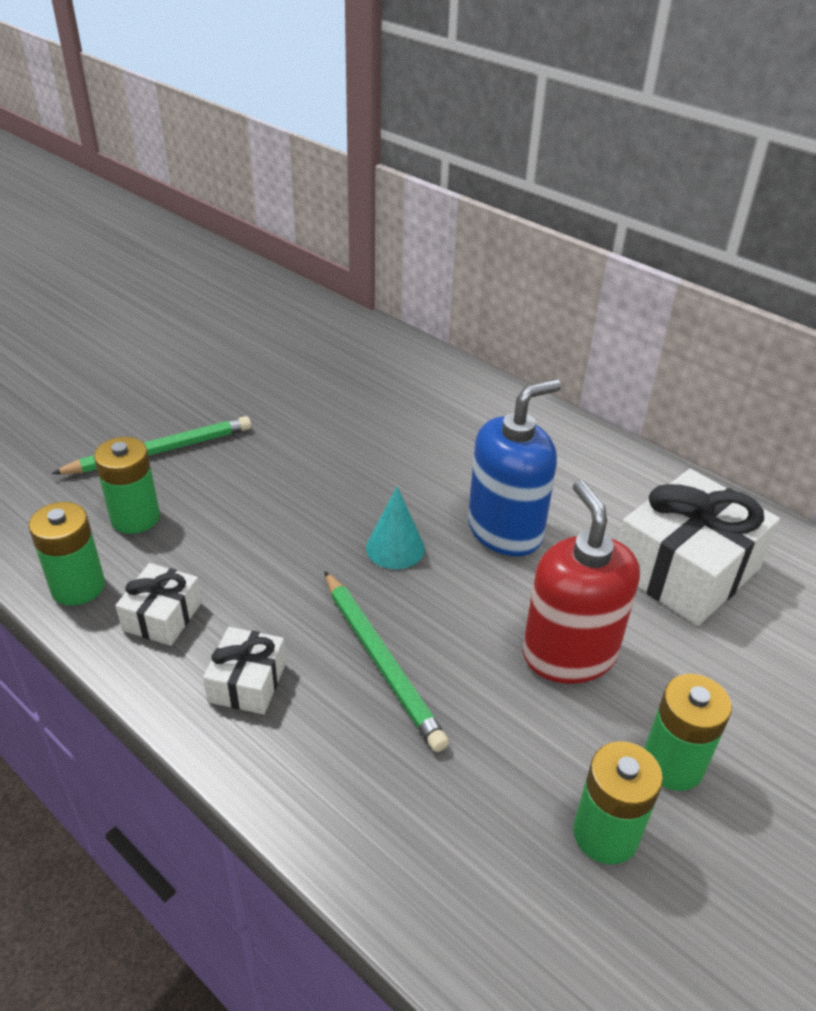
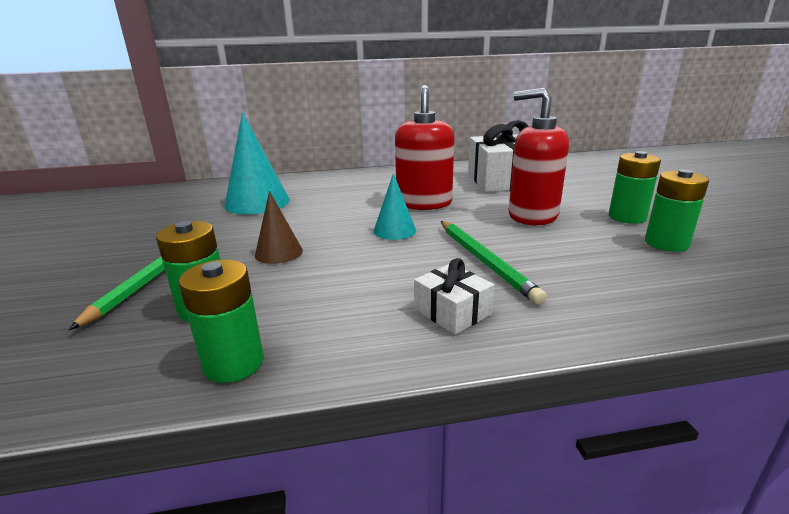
camera: 50 degrees left, 15 degrees down
white gift [115,563,202,646] -> none
green pencil [324,571,449,752] -> green pencil turned 60 degrees clockwise [441,221,547,305]
blue soap dispenser [468,379,561,556] -> red soap dispenser [395,85,454,210]
none -> turquoise cone [224,113,290,214]
none -> brown cone [255,191,303,264]

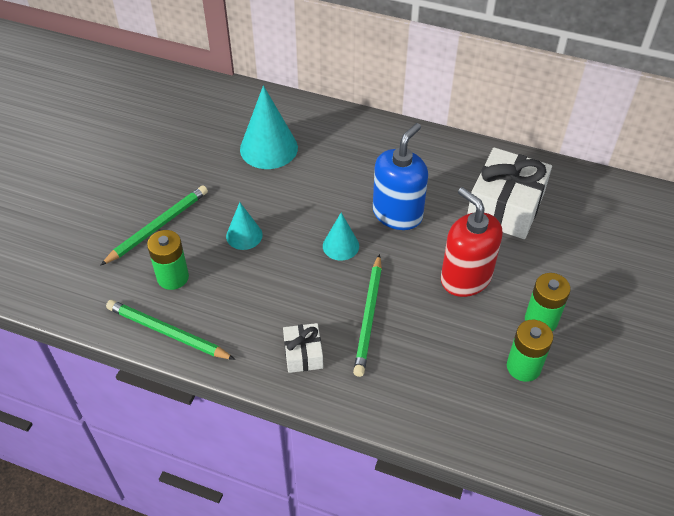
camera: 30 degrees right, 25 degrees up
green battery [178,260,264,383] -> green pencil [106,300,235,360]
brown cone [255,191,303,264] -> turquoise cone [226,202,263,250]
red soap dispenser [395,85,454,210] -> blue soap dispenser [373,123,428,230]

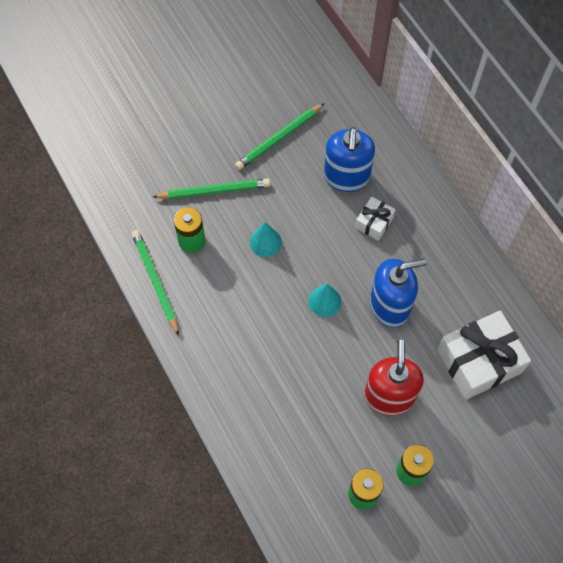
camera: 40 degrees right, 15 degrees up
turquoise cone [240,85,298,169] -> blue soap dispenser [324,127,375,192]
white gift [283,323,323,373] -> white gift moved to [355,197,396,241]
green pencil [353,254,382,377] -> green pencil moved to [235,103,325,170]

